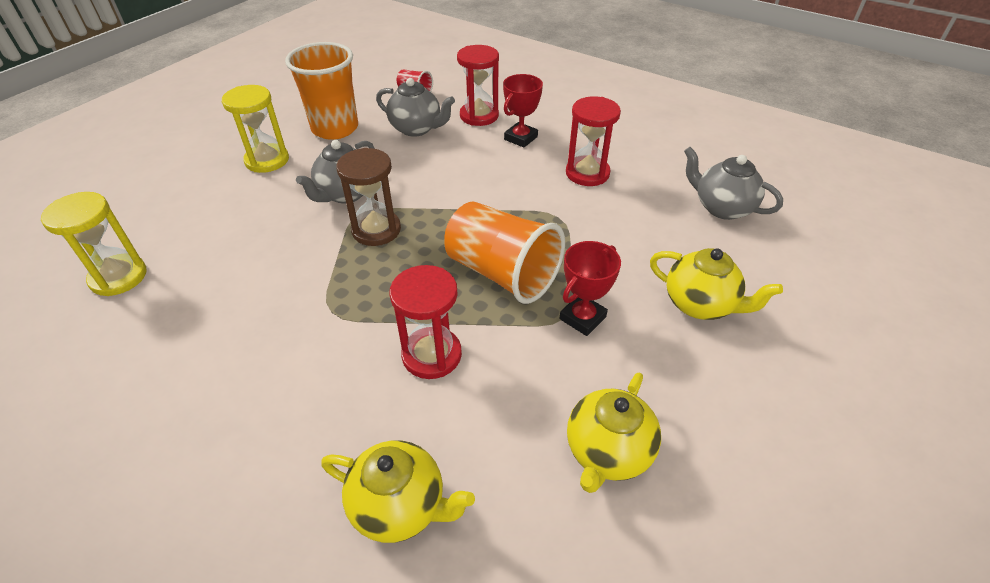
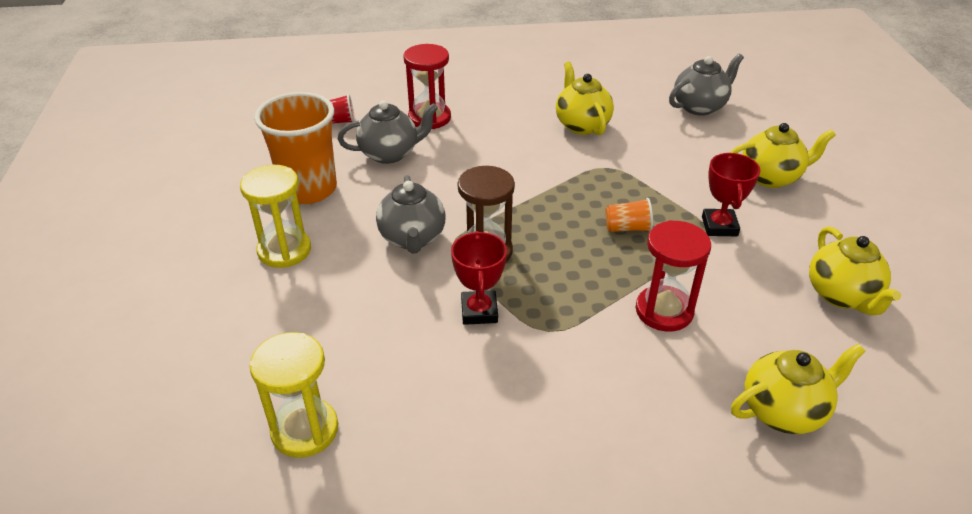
camera: 40 degrees left, 5 degrees down
orange cup [444,201,565,304] -> orange cup [605,198,653,232], size x0.44
red trophy [503,74,543,147] -> red trophy moved to [451,231,507,325]
red hourglass [566,96,621,186] -> yellow teapot [556,62,614,135]
grey teapot [684,147,783,220] -> grey teapot turned 150 degrees clockwise [669,53,744,116]

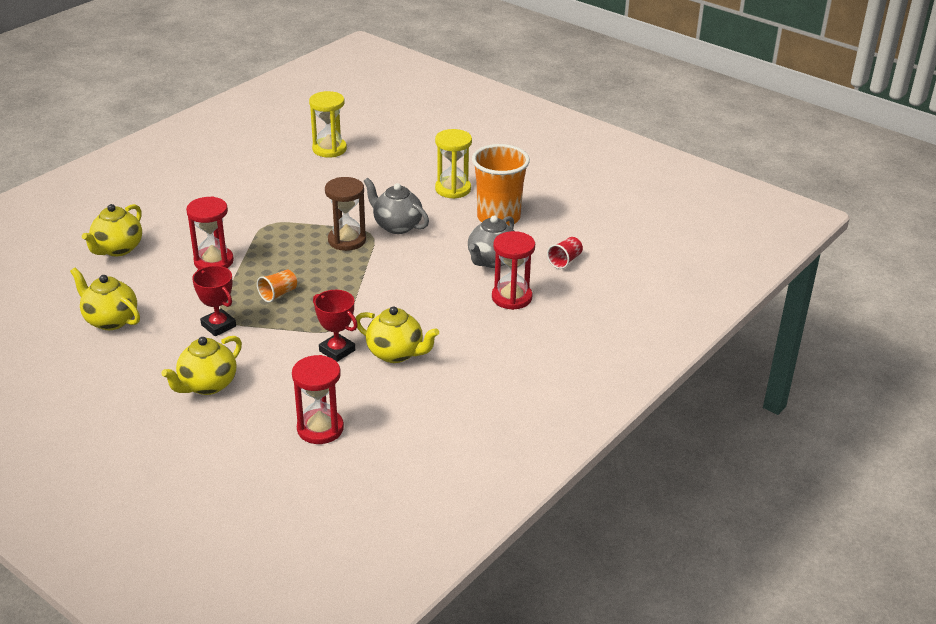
camera: 135 degrees right, 5 degrees down
red trophy [451,231,507,325] -> red trophy moved to [313,290,358,362]
grey teapot [669,53,744,116] -> red hourglass [292,355,344,444]

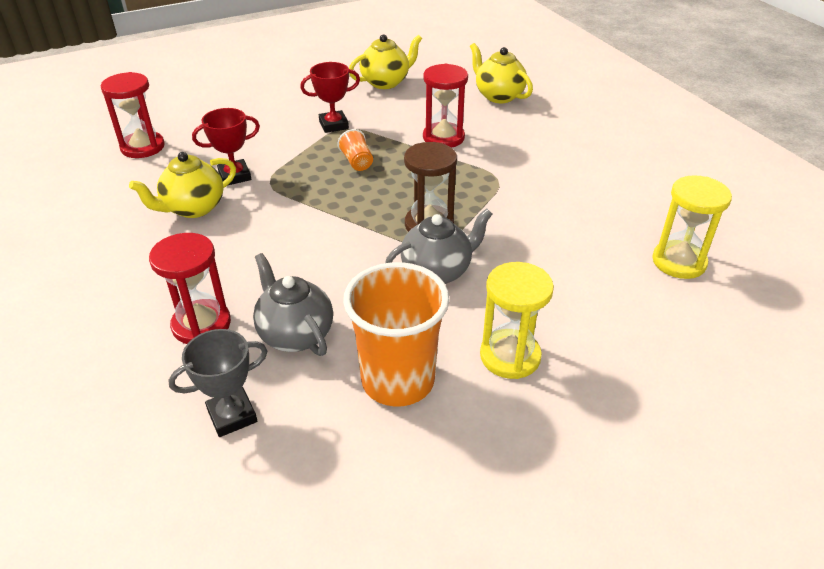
camera: 115 degrees right, 5 degrees up
yellow teapot [161,336,242,395] -> none
red cup [547,237,583,269] -> grey trophy [169,329,268,437]

